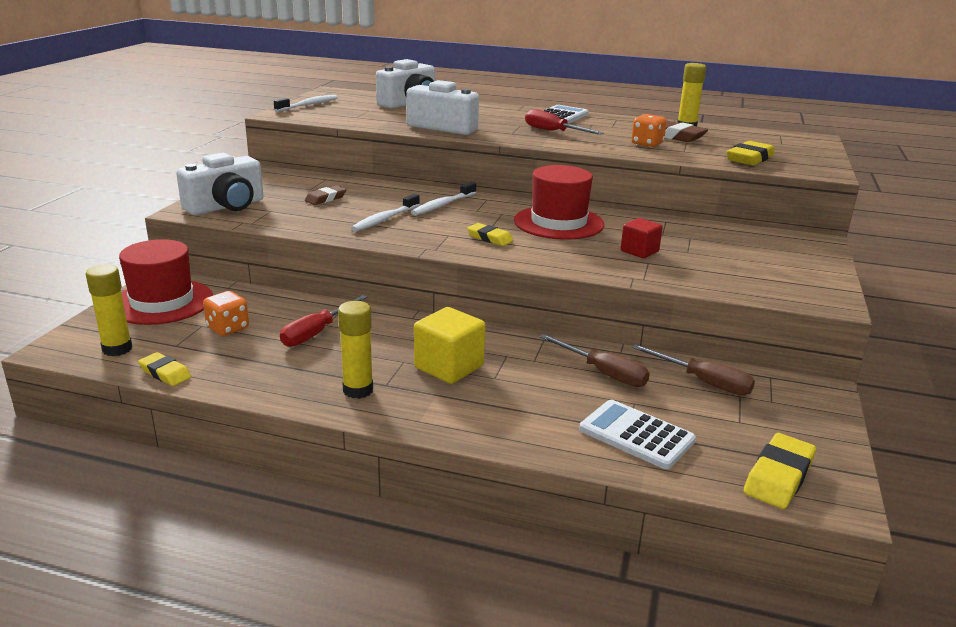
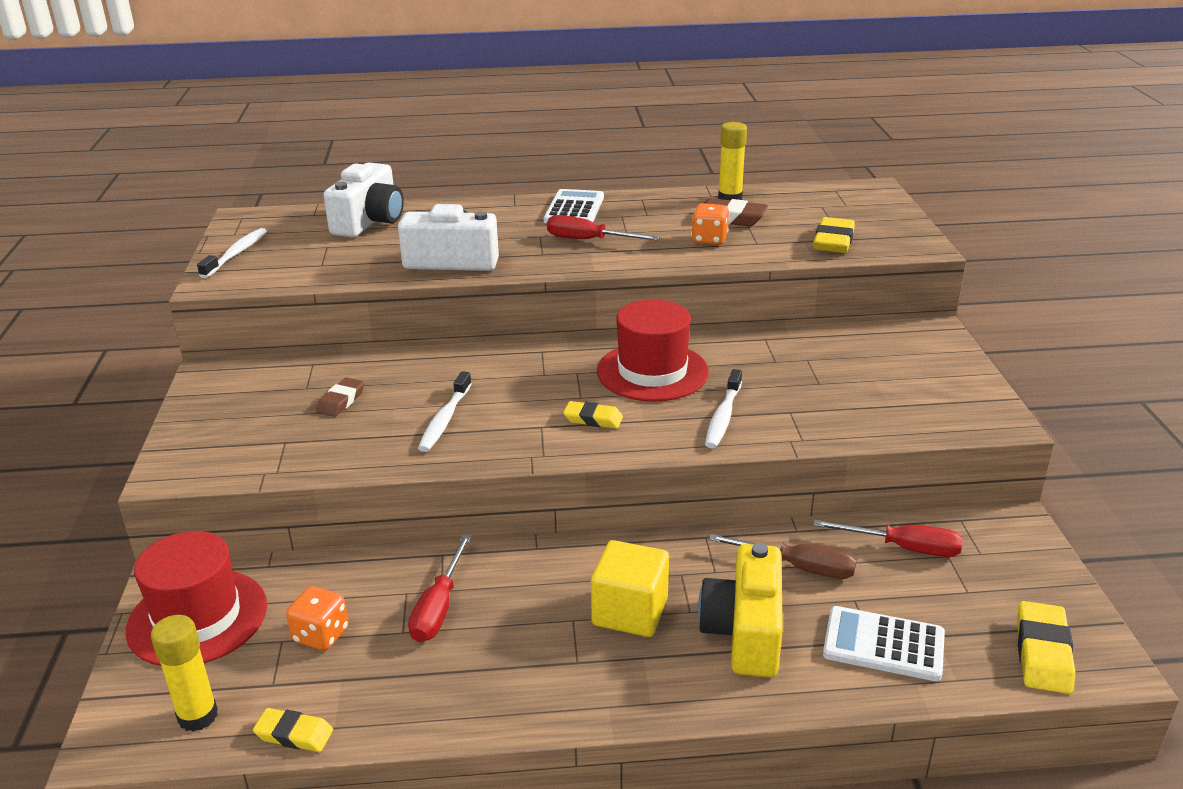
camera: 20 degrees left, 5 degrees up
white camera [176,153,263,215] -> none
yellow glue stick [338,301,373,399] -> none
white toothbrush [411,182,476,216] -> white toothbrush moved to [705,369,742,449]
red cube [621,218,663,258] -> none
brown screwdriver [632,344,755,396] -> red screwdriver [813,520,963,557]
none -> yellow camera [698,543,783,677]

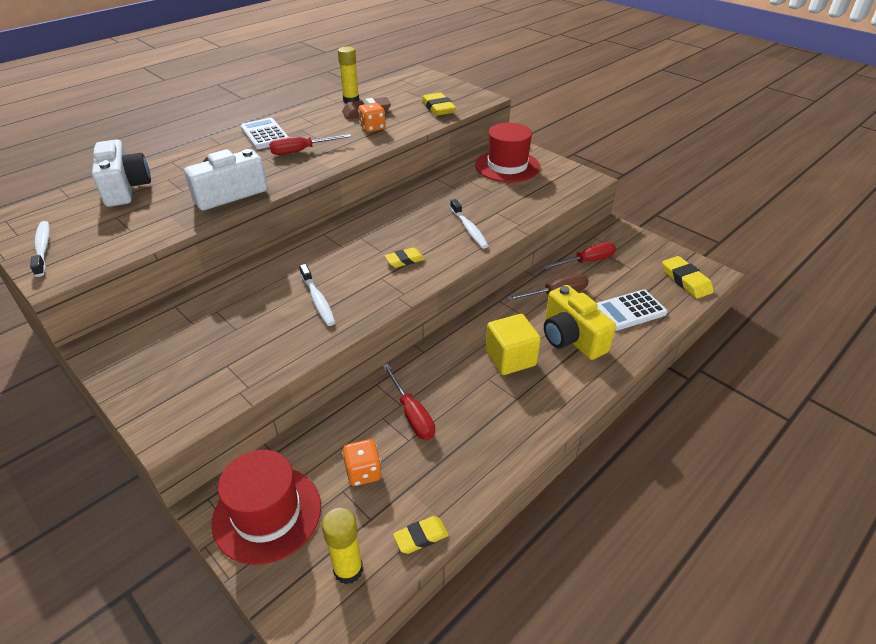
camera: 40 degrees left, 10 degrees up
brown eraser [316,377,364,417] -> none
red hat [597,299,709,402] -> red hat moved to [475,123,540,182]

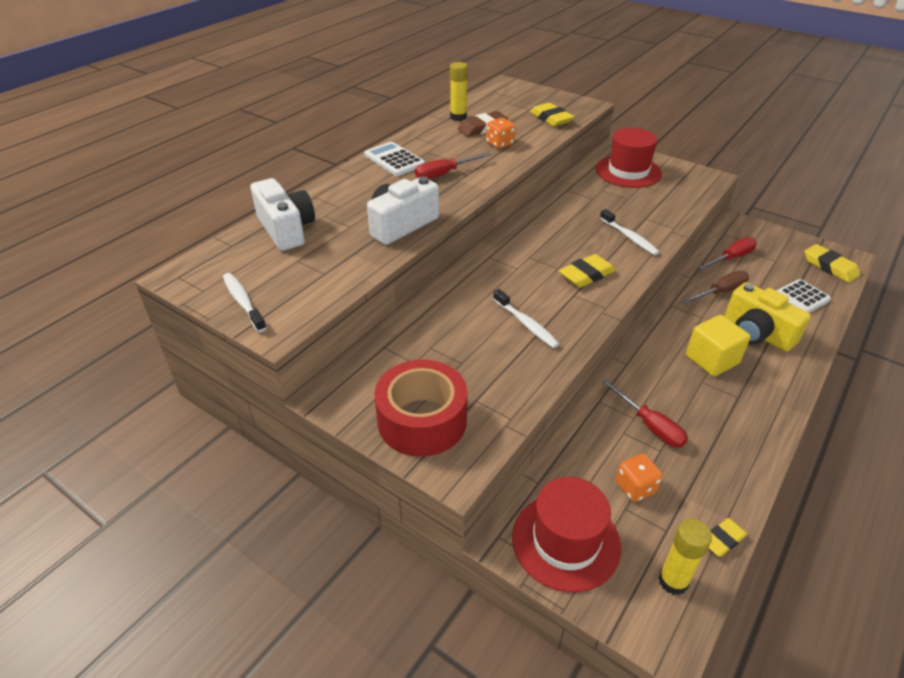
camera: 10 degrees left, 0 degrees up
yellow eraser [384,247,425,268] -> yellow eraser [559,254,616,288], size x1.53
none -> red tape [374,360,468,457]

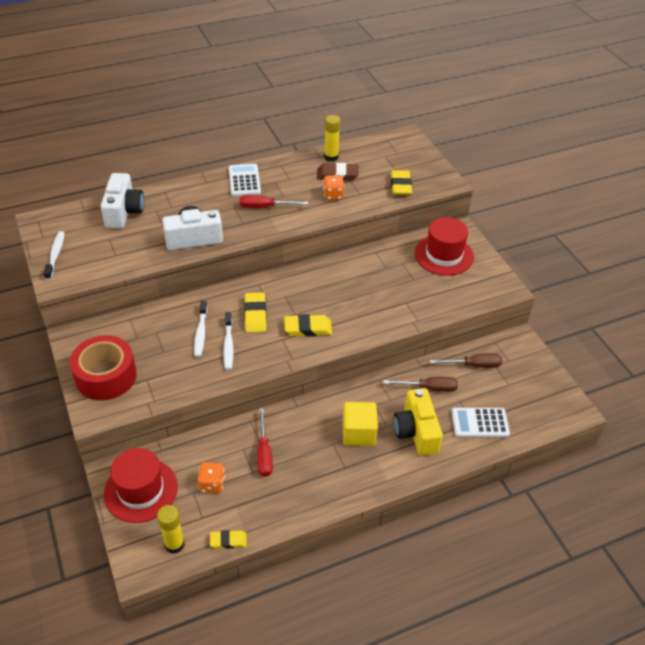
camera: 30 degrees right, 5 degrees up
white toothbrush [600,209,660,255] -> white toothbrush moved to [194,300,207,357]
red screwdriver [699,237,757,270] -> brown screwdriver [430,353,502,368]
yellow eraser [805,244,860,283] -> yellow eraser moved to [244,292,267,332]

